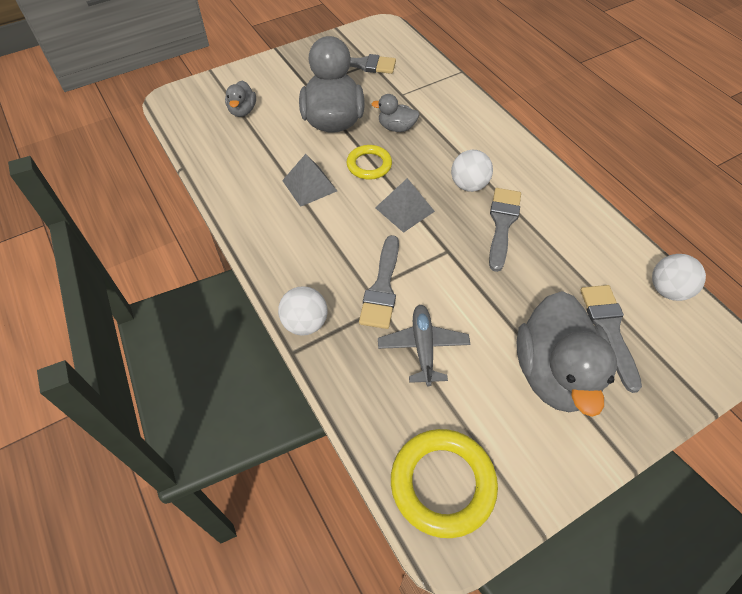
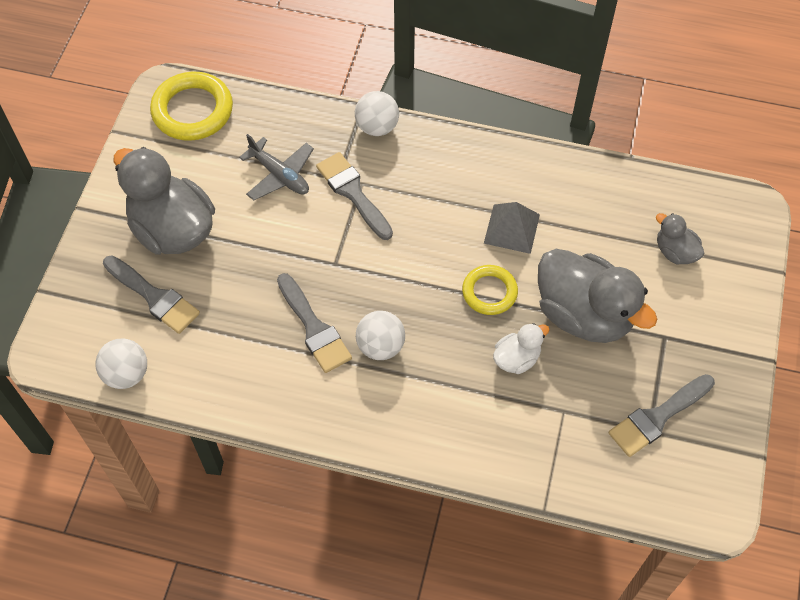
camera: 135 degrees right, 5 degrees up
grey duck [371,94,420,132] -> white duck [493,323,550,374]
grey pyramid [375,178,435,233] -> none

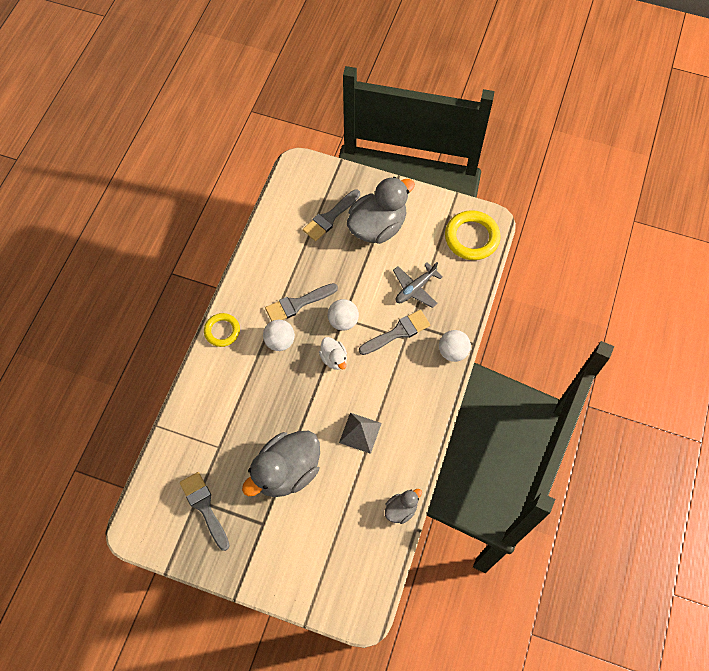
camera: 95 degrees right, 5 degrees up
white ball [95,338,147,389] -> white ball moved to [328,299,359,330]
yellow ring [462,265,518,315] -> yellow ring moved to [204,313,240,347]
white duck [493,323,550,374] -> white duck moved to [319,337,347,370]
grey duck [656,213,705,265] -> grey duck moved to [385,489,422,524]

